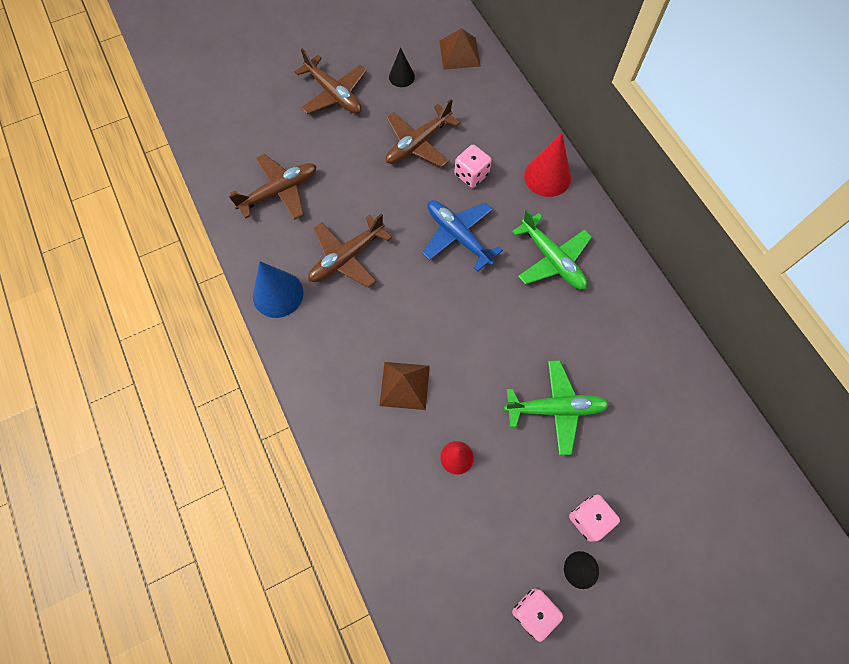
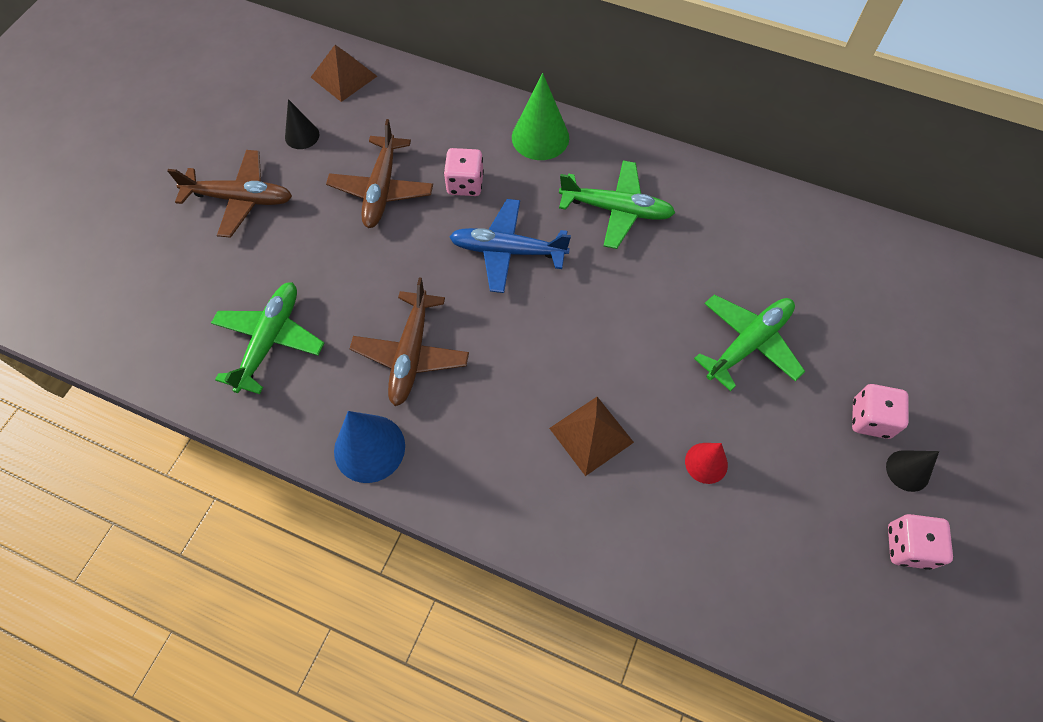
camera: 40 degrees left, 5 degrees down
brown plane [229,154,317,220] -> green plane [211,282,324,394]
red cone [524,133,571,197] -> green cone [512,73,569,160]

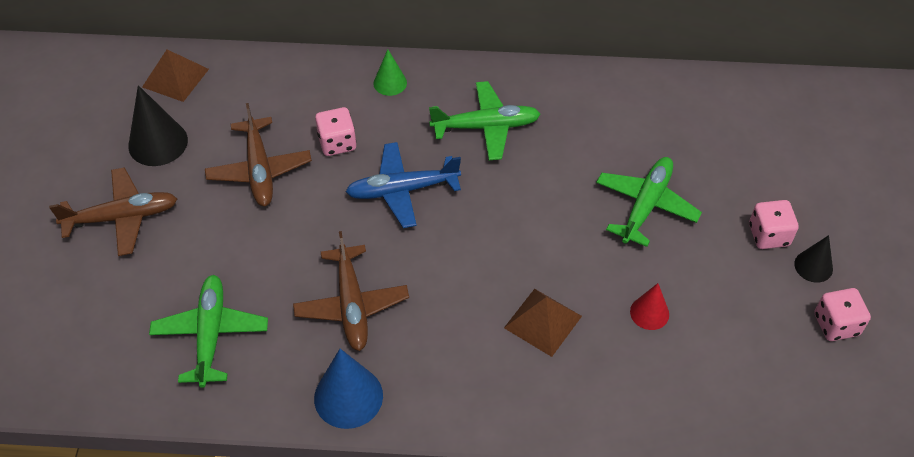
camera: 20 degrees left, 10 degrees down
black cone [285,99,320,149] -> black cone [128,85,188,166], size x1.68
green cone [512,73,569,160] -> green cone [373,49,407,96], size x0.60

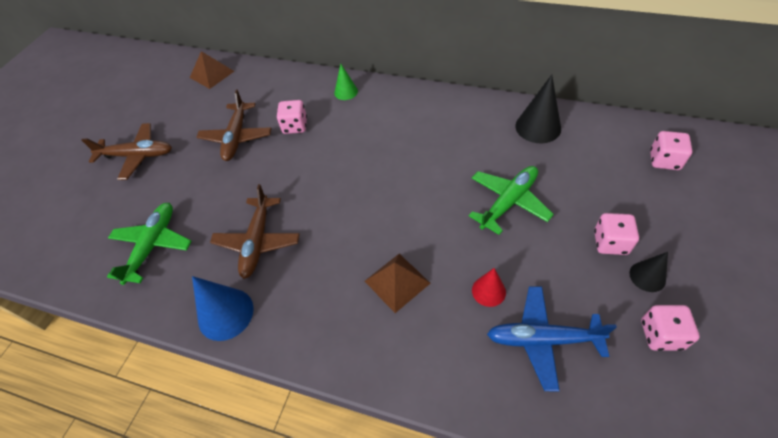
camera: 20 degrees right, 0 degrees up
black cone [128,85,188,166] -> black cone moved to [515,75,561,143]
blue plane [346,142,461,228] -> blue plane moved to [487,286,617,392]
green plane [429,81,540,160] -> none
none -> pink dice [650,131,692,170]

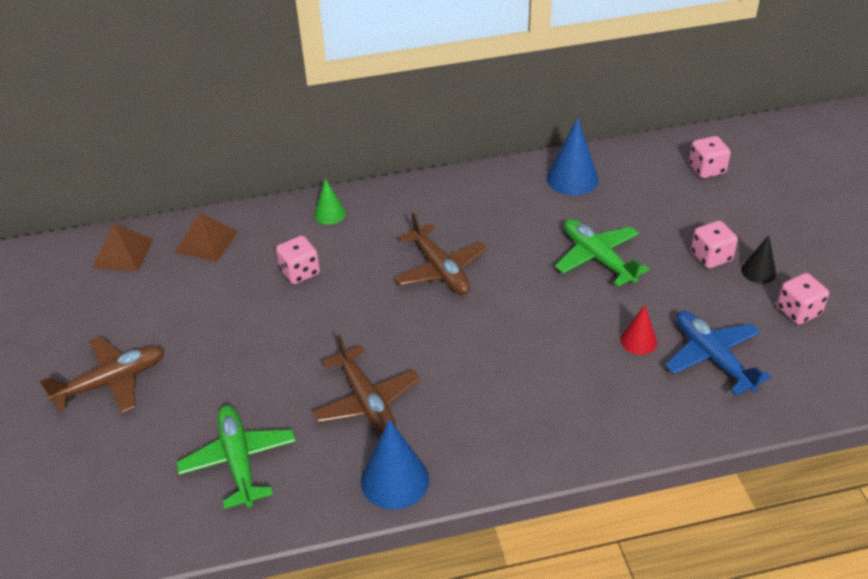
camera: 35 degrees left, 10 degrees down
brown plane [196,90,272,161] -> brown plane moved to [394,212,487,295]
brown pyramid [365,254,430,313] -> brown pyramid moved to [175,212,238,262]
green plane [469,166,554,235] -> green plane turned 45 degrees counterclockwise [555,219,649,287]
blue plane [487,286,617,392] -> blue plane turned 90 degrees clockwise [665,311,771,395]
black cone [515,75,561,143] -> blue cone [547,117,599,195]

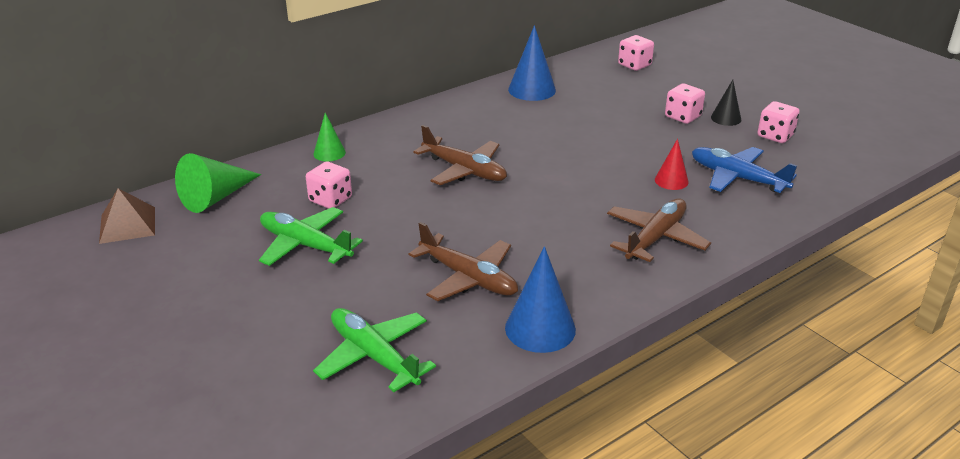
camera: 25 degrees left, 10 degrees down
brown plane [40,336,165,414] -> brown plane moved to [607,198,711,262]
brown pyramid [175,212,238,262] -> green cone [175,153,261,213]
green plane [555,219,649,287] -> green plane moved to [259,207,363,266]

